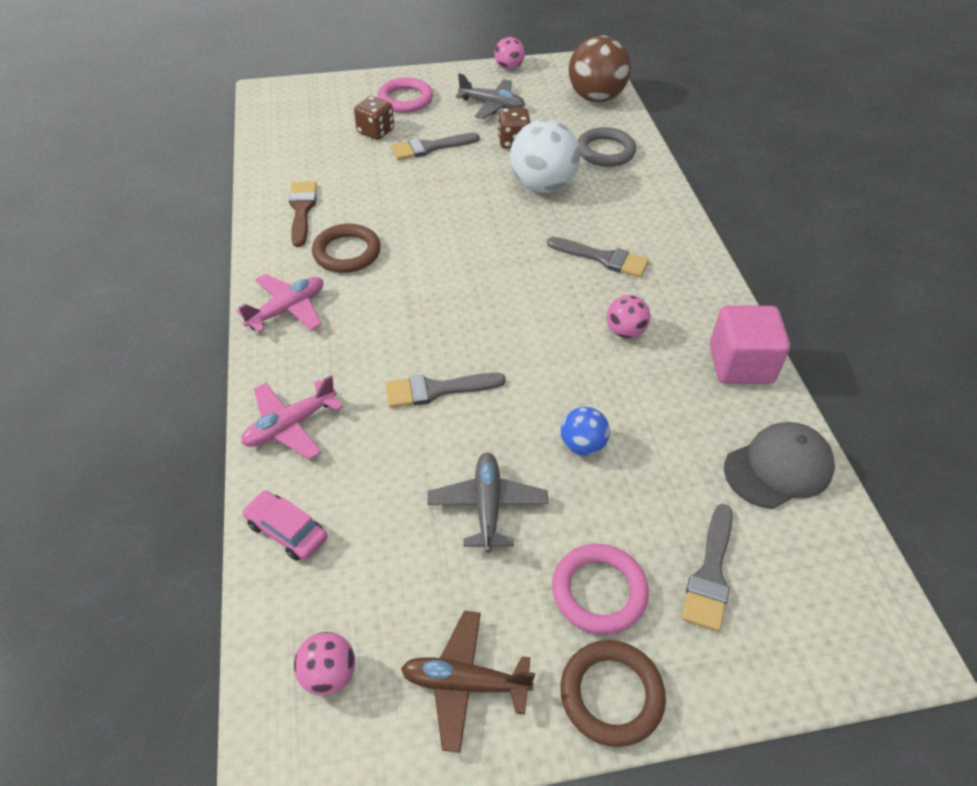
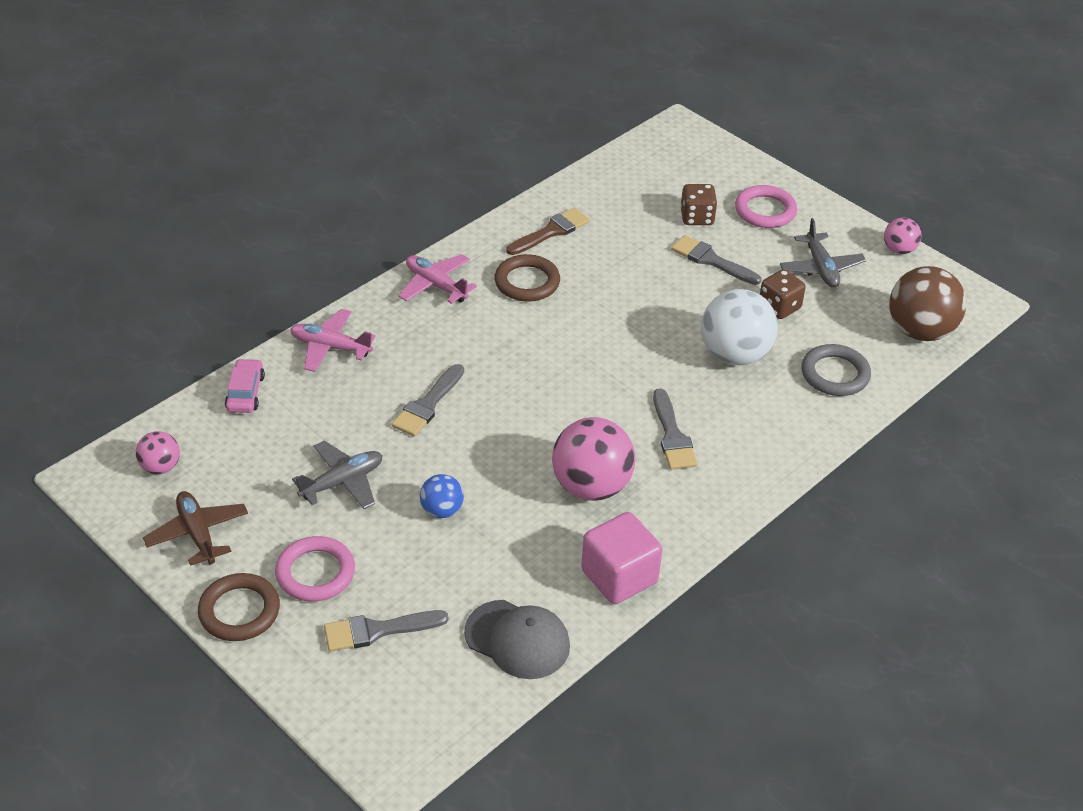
camera: 55 degrees right, 5 degrees down
pink plane [237,274,323,333] -> pink plane turned 150 degrees counterclockwise [399,254,477,304]
grey brush [385,373,506,408] -> grey brush turned 105 degrees counterclockwise [392,364,464,437]
pink ball [607,295,651,338] -> pink ball [552,417,635,501], size x1.92

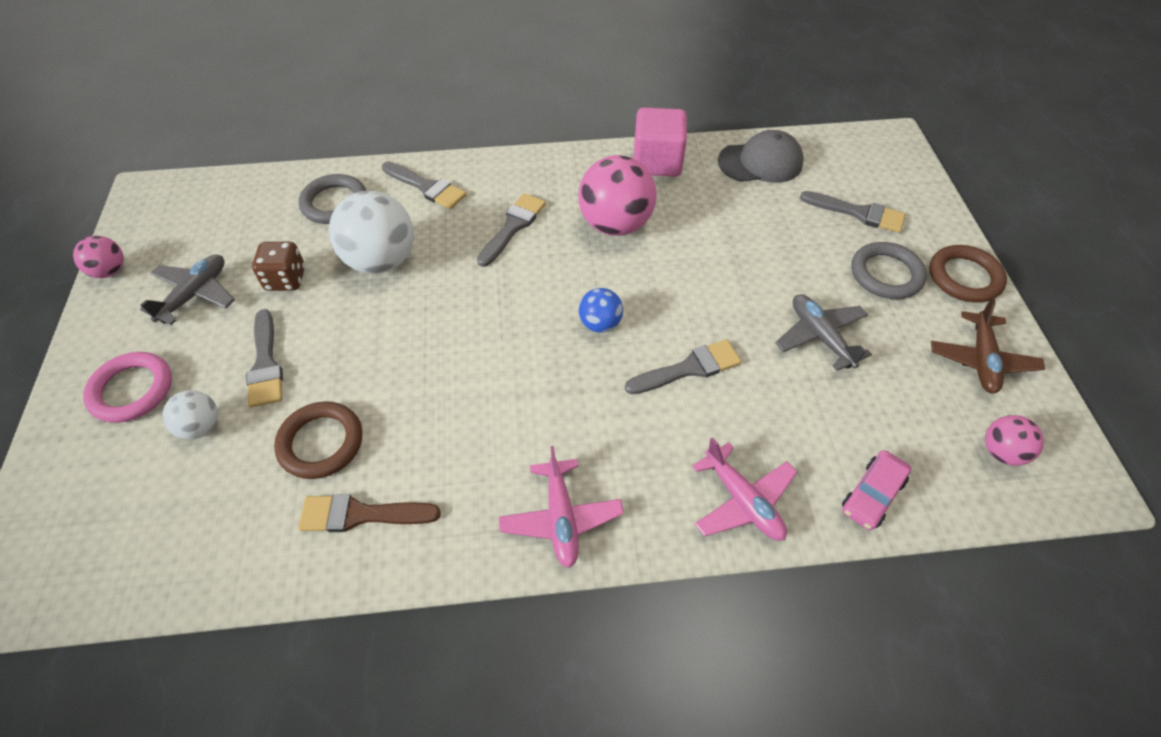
camera: 140 degrees left, 10 degrees up
pink ring [275,536,355,602] -> grey ring [852,242,927,299]
grey plane [292,441,382,509] -> grey plane turned 60 degrees clockwise [775,294,872,371]
blue ball [420,474,464,518] -> blue ball moved to [579,288,623,333]
grey cap [464,600,570,679] -> grey cap turned 105 degrees clockwise [718,130,804,183]
brown ring [495,254,560,302] -> brown ring moved to [274,401,362,479]
brown dice [680,184,717,225] -> white ball [162,390,218,440]
brown ball [889,266,966,341] -> none
none -> grey brush [382,161,467,209]

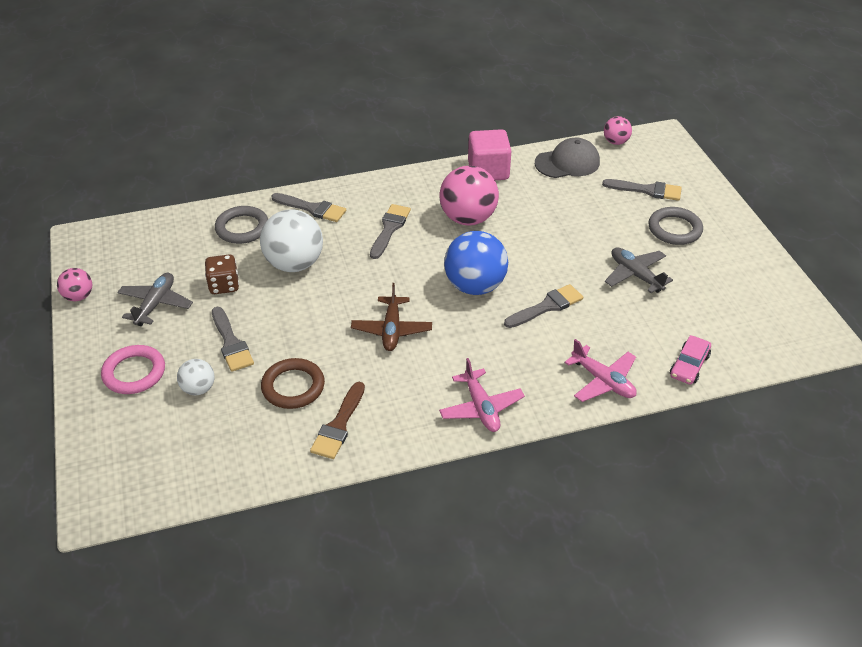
camera: 10 degrees left, 10 degrees down
brown brush [298,494,441,532] -> brown brush turned 60 degrees counterclockwise [310,382,365,459]
blue ball [579,288,623,333] -> blue ball [444,231,508,295], size x1.92
brown ring [929,245,1007,303] -> none
brown plane [931,297,1045,393] -> brown plane moved to [351,283,432,351]
pink ball [985,415,1044,466] -> pink ball moved to [604,116,632,145]

